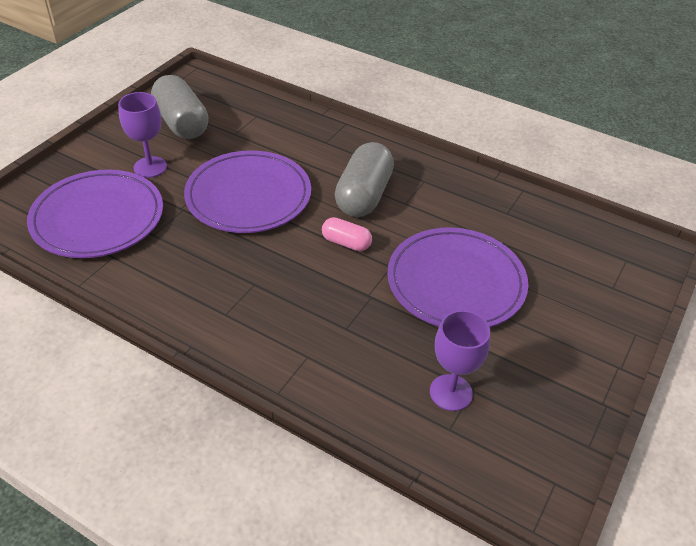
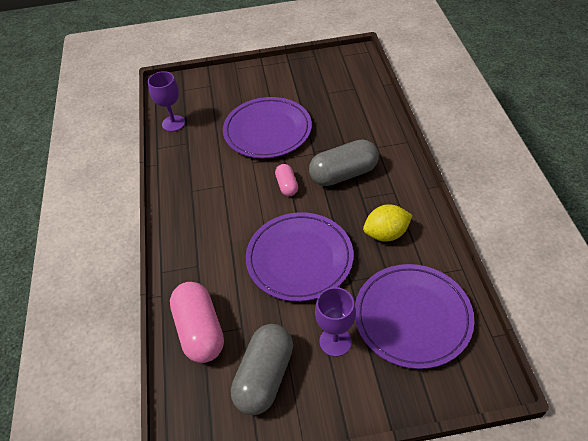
camera: 125 degrees left, 5 degrees up
grey capsule [335,142,394,217] -> grey capsule moved to [309,139,379,186]
purple goblet [430,310,490,411] -> purple goblet moved to [148,71,185,132]
none -> pink capsule [170,282,224,363]
none -> yellow lemon [363,204,413,242]

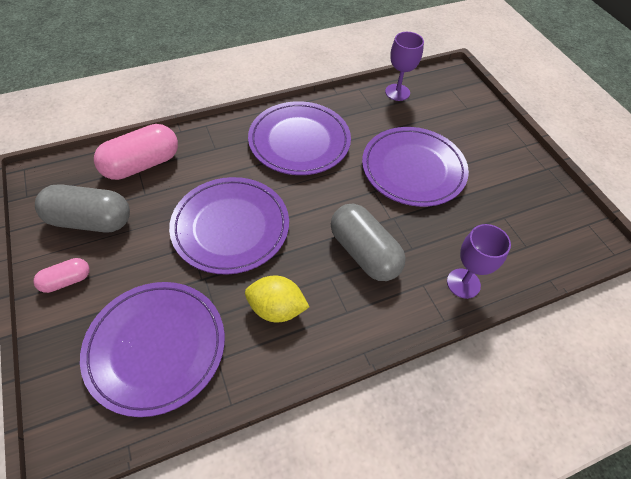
camera: 70 degrees right, 5 degrees up
pink capsule [275,164,298,196] -> pink capsule moved to [34,258,90,293]
purple goblet [315,287,356,357] -> purple goblet moved to [447,224,511,299]
yellow lemon [363,204,413,242] -> yellow lemon turned 45 degrees counterclockwise [245,276,309,322]
none -> purple plate [248,101,351,175]

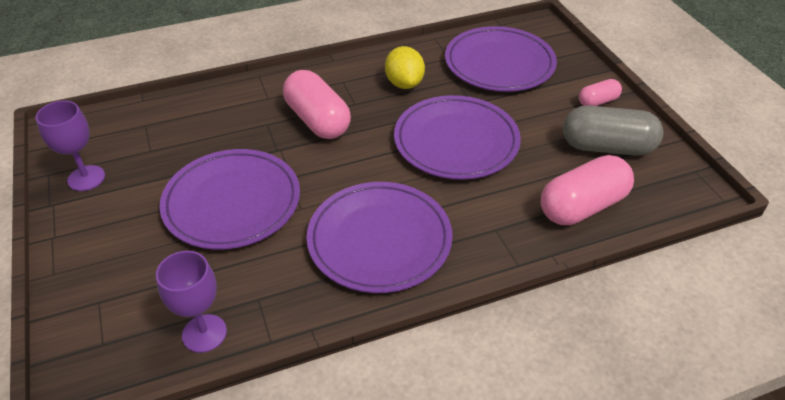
camera: 175 degrees left, 10 degrees down
yellow lemon [245,276,309,322] -> yellow lemon turned 60 degrees clockwise [385,46,425,89]
grey capsule [331,203,406,281] -> pink capsule [283,70,351,139]
purple goblet [447,224,511,299] -> purple goblet moved to [36,101,105,191]

